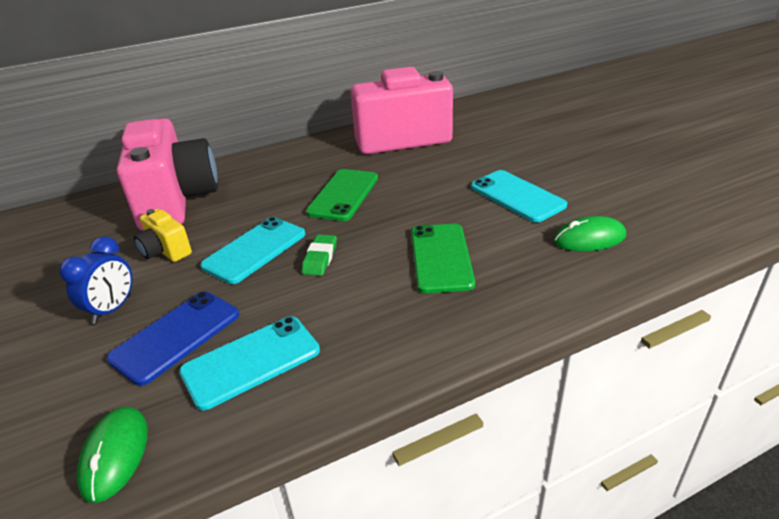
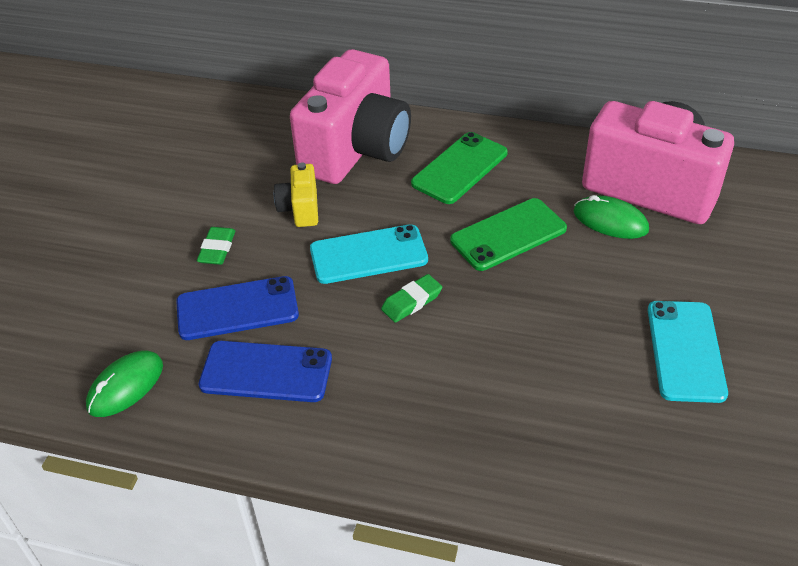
camera: 40 degrees right, 10 degrees up
blue clock [59,237,132,324] -> green eraser [197,227,236,265]
turquoise phone [179,316,320,410] -> blue phone [199,341,332,402]
green phone [411,224,475,293] -> green phone moved to [411,132,508,204]
green mouse [554,216,626,251] -> green mouse moved to [574,195,649,239]

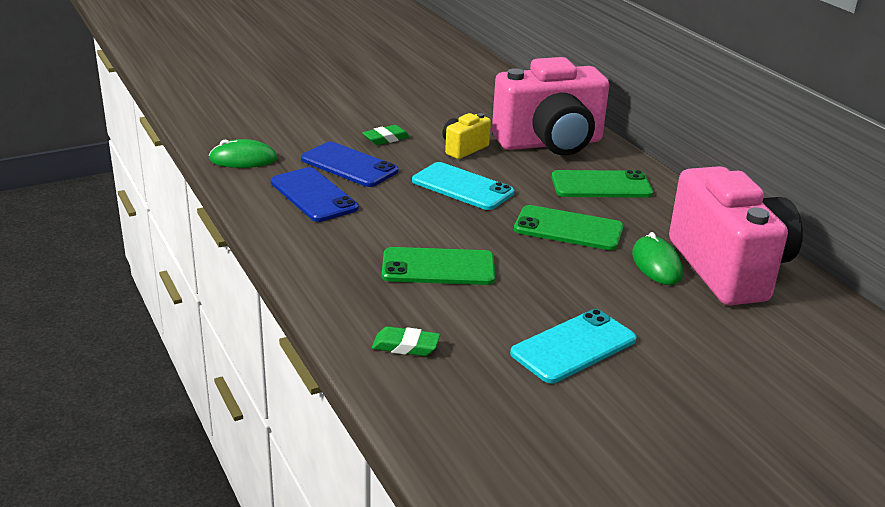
camera: 45 degrees right, 15 degrees down
green eraser [381,274,442,323] -> green eraser moved to [372,326,440,356]
none -> green phone [382,247,495,285]

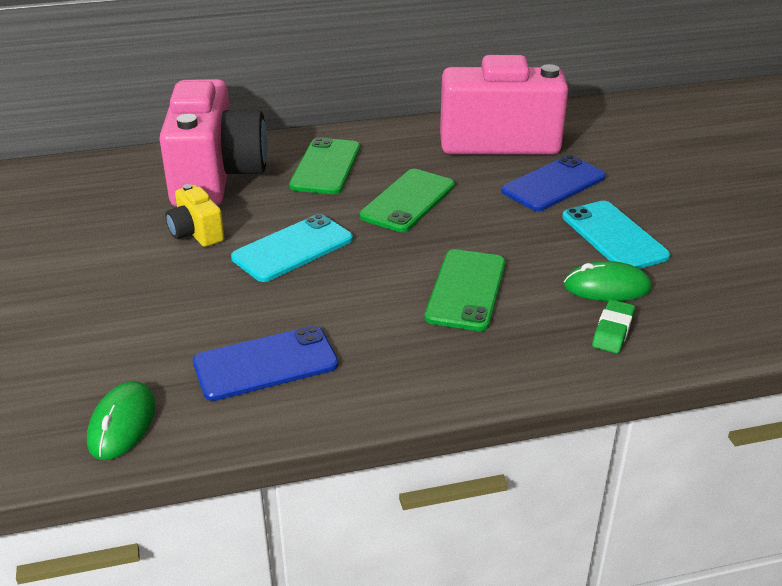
camera: 75 degrees left, 5 degrees up
blue phone [301,142,398,187] -> blue phone moved to [501,155,606,211]
green eraser [362,125,410,145] -> none
green mouse [632,232,683,285] -> green mouse moved to [564,261,652,301]

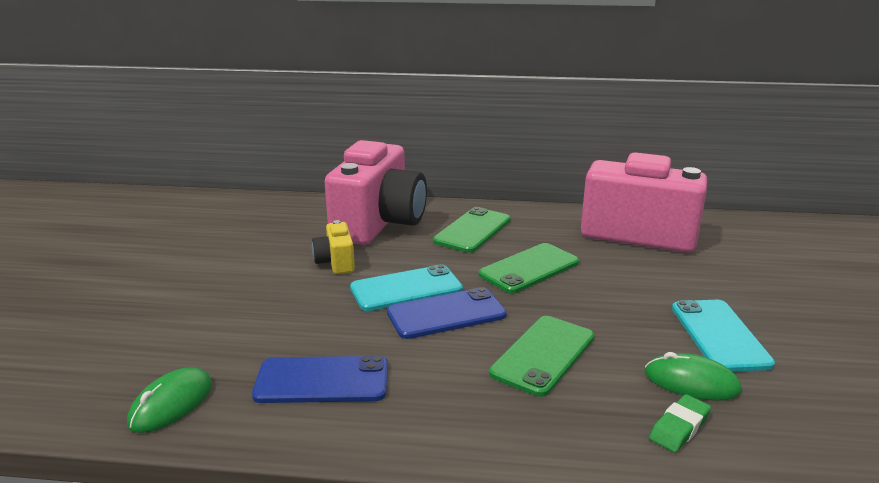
camera: 20 degrees right, 10 degrees down
blue phone [501,155,606,211] -> blue phone moved to [387,287,507,339]

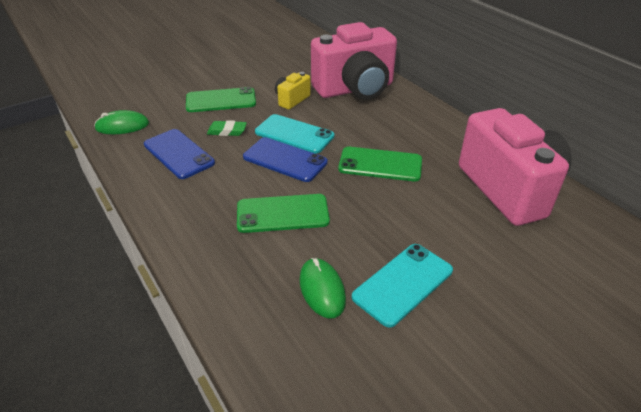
camera: 50 degrees right, 15 degrees up
green phone [433,207,511,253] -> green phone moved to [186,87,256,112]
green eraser [649,394,711,453] -> green eraser moved to [207,120,247,136]

